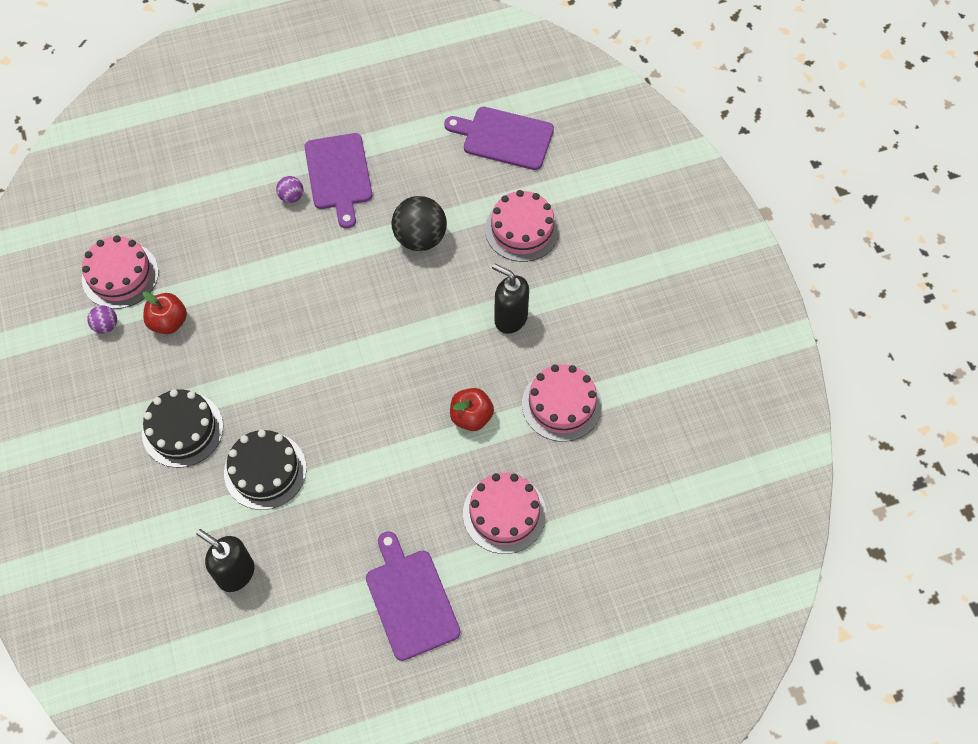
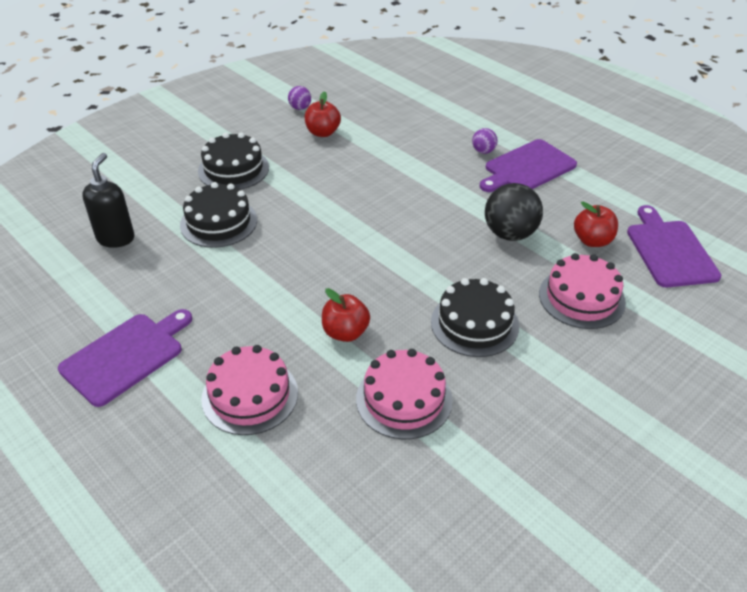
camera: 65 degrees right, 20 degrees down
pink cake [82,235,159,309] -> none
black soap dispenser [492,263,529,334] -> black cake [431,278,519,357]
none -> red apple [574,202,618,247]

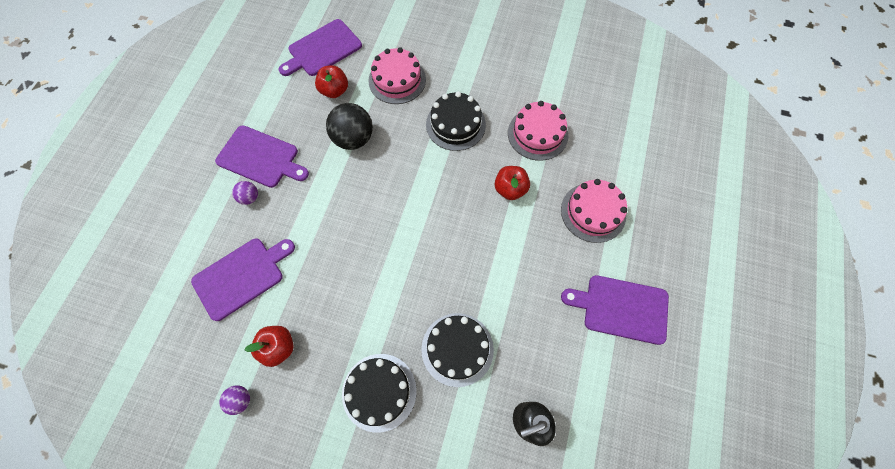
camera: 120 degrees left, 25 degrees up
none -> purple cutting board [191,239,295,321]

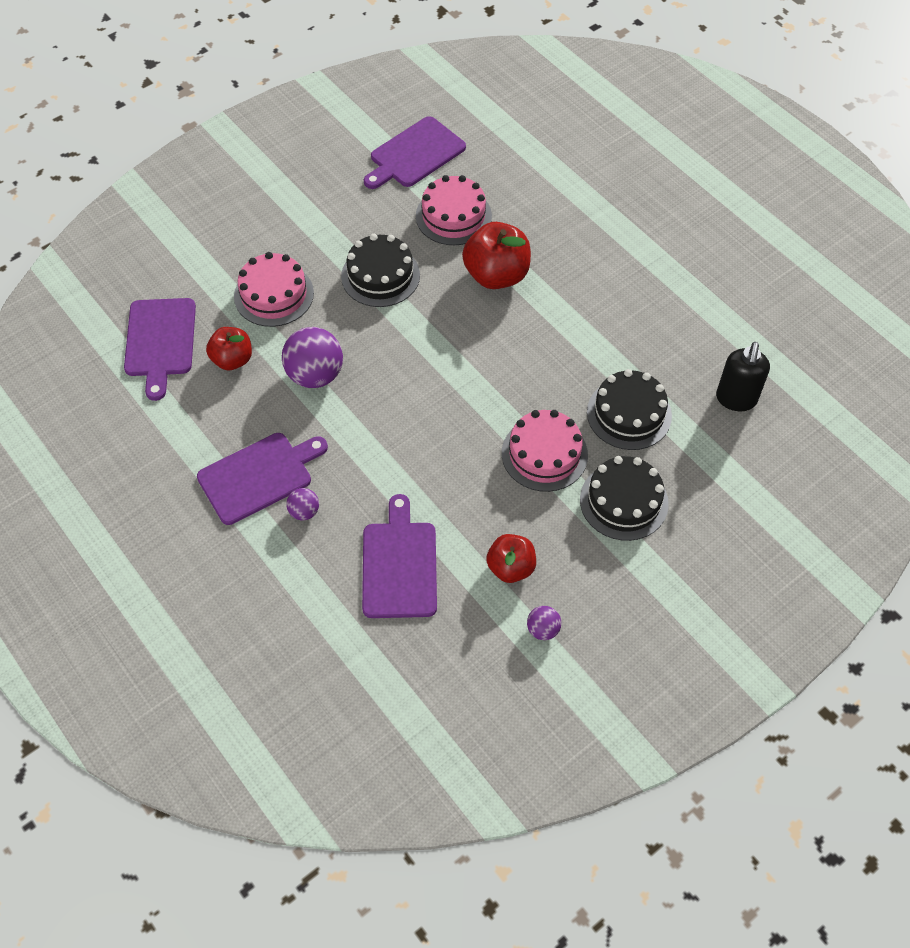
camera: 55 degrees left, 10 degrees down
black ball [326,103,373,150] -> purple ball [282,327,343,388]
red apple [495,166,530,200] -> red apple [462,222,531,289], size x1.58
pink cake [561,179,627,243] -> pink cake moved to [502,410,588,492]
purple cutting board [561,275,669,345] -> purple cutting board moved to [364,116,466,189]

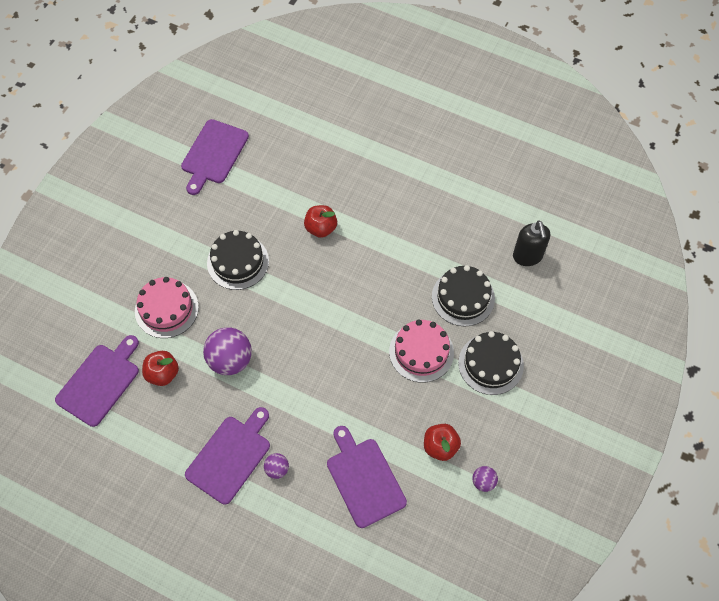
camera: 25 degrees left, 5 degrees up
purple cutting board [124,298,196,401] -> purple cutting board turned 120 degrees counterclockwise [55,335,139,427]
pink cake [416,175,492,245] -> none
red apple [462,222,531,289] -> red apple [304,205,337,238], size x0.63

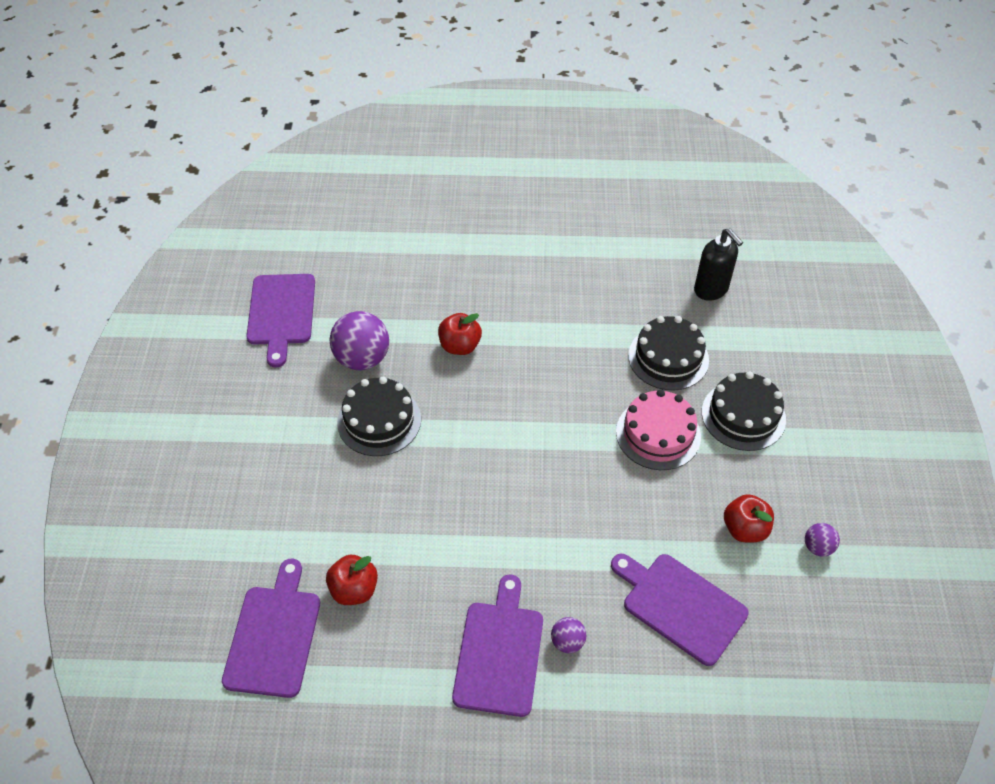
camera: 25 degrees left, 10 degrees down
pink cake [135,277,199,338] -> none
purple ball [203,327,252,375] -> purple ball moved to [330,311,389,370]

